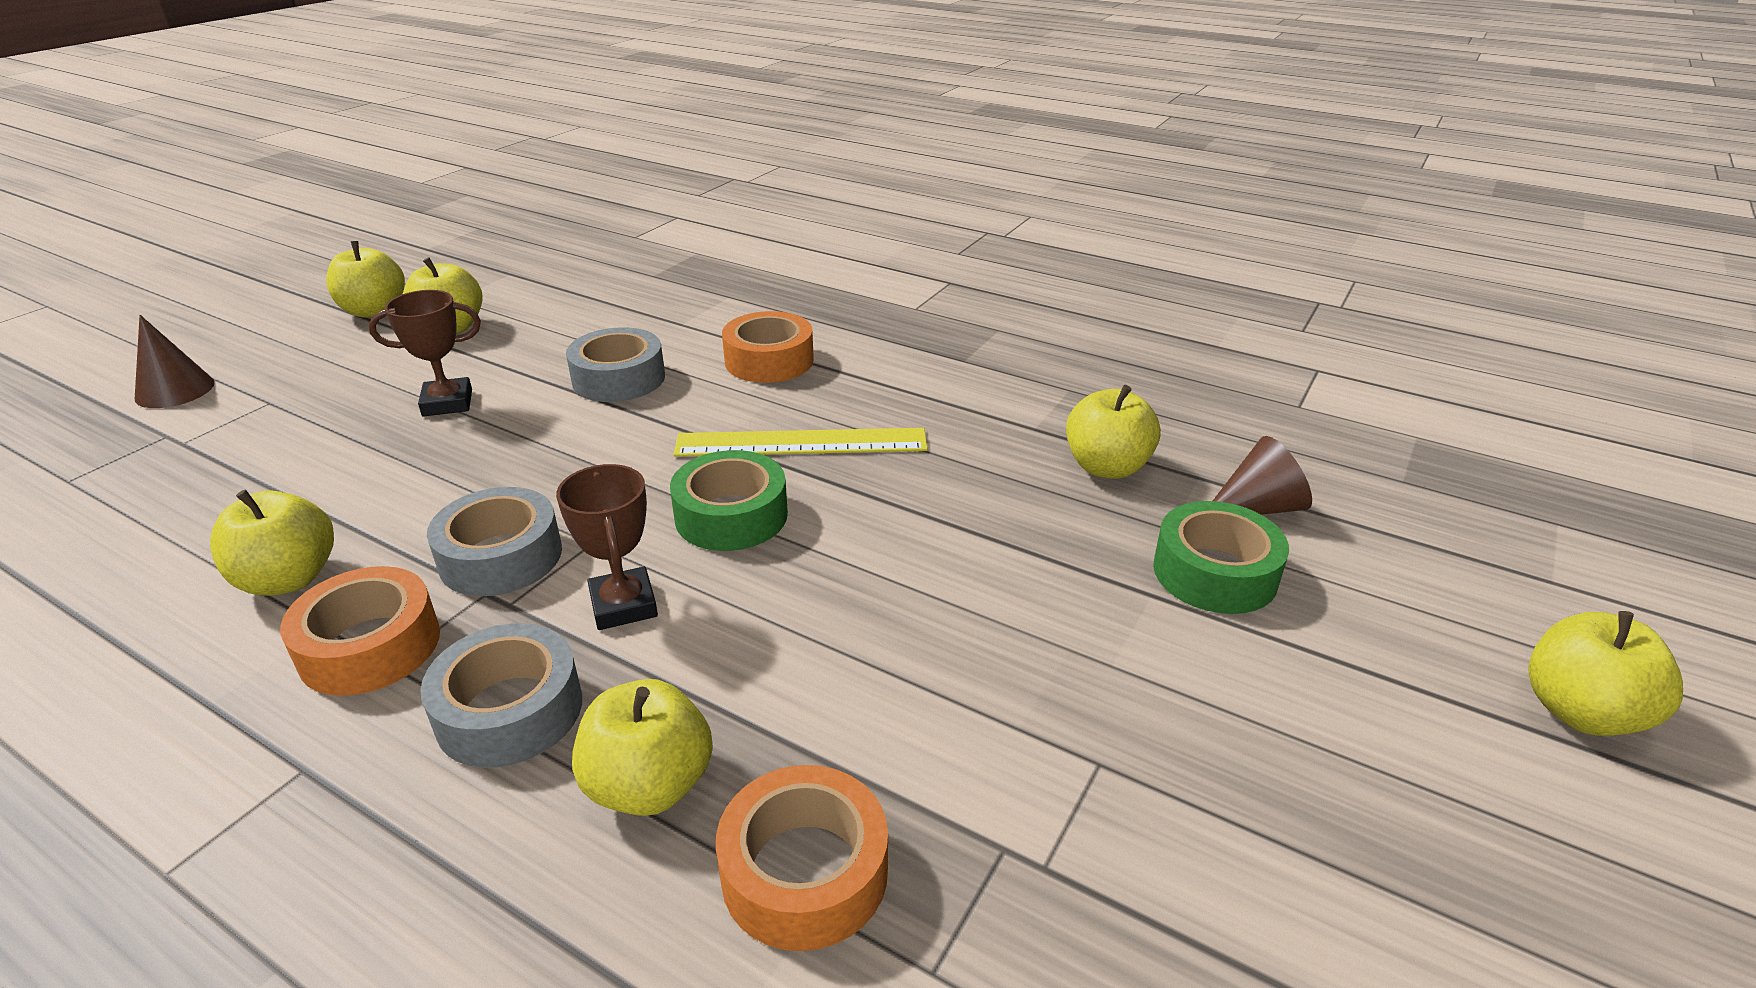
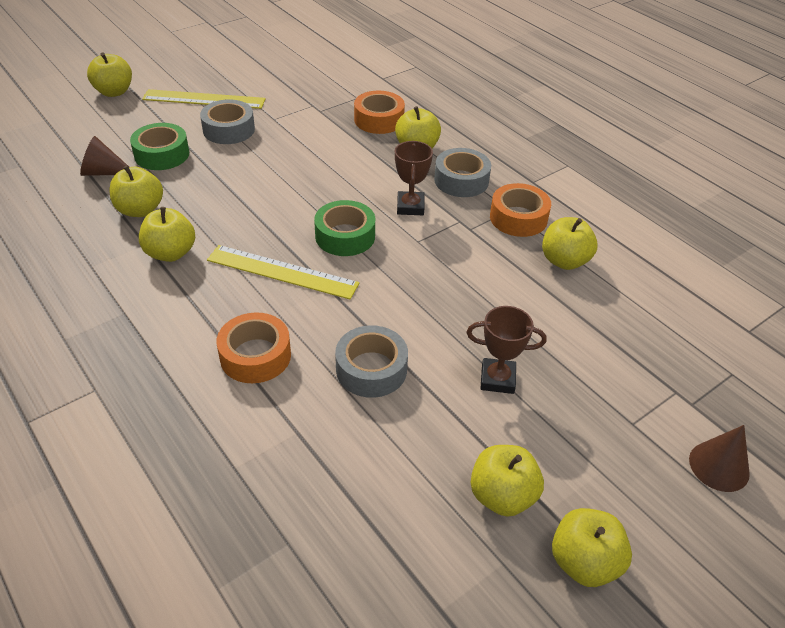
camera: 160 degrees left, 10 degrees up
grey tape [427,487,562,596] -> grey tape moved to [200,99,255,144]
none -> yellow apple [139,207,195,262]
none -> yellow ruler [142,89,266,109]

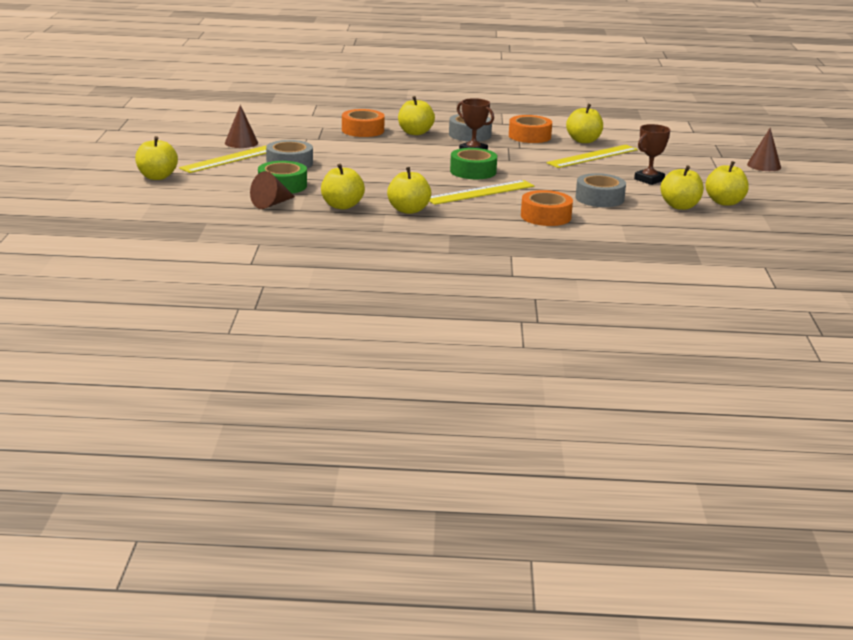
camera: 50 degrees left, 20 degrees down
yellow apple [552,508,632,587] -> yellow apple moved to [660,165,704,210]
none -> brown cone [225,105,258,148]
none -> yellow ruler [546,145,638,168]

